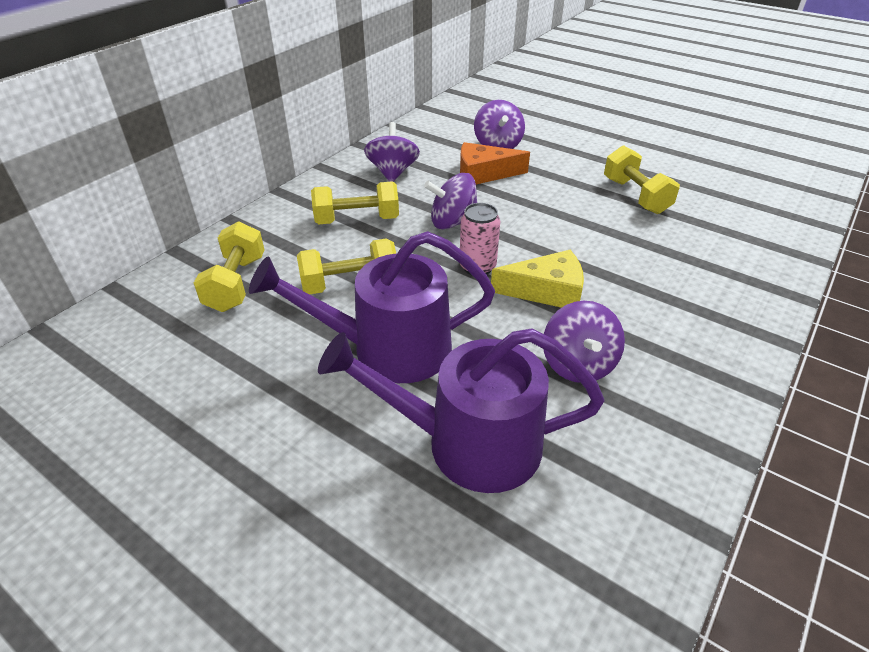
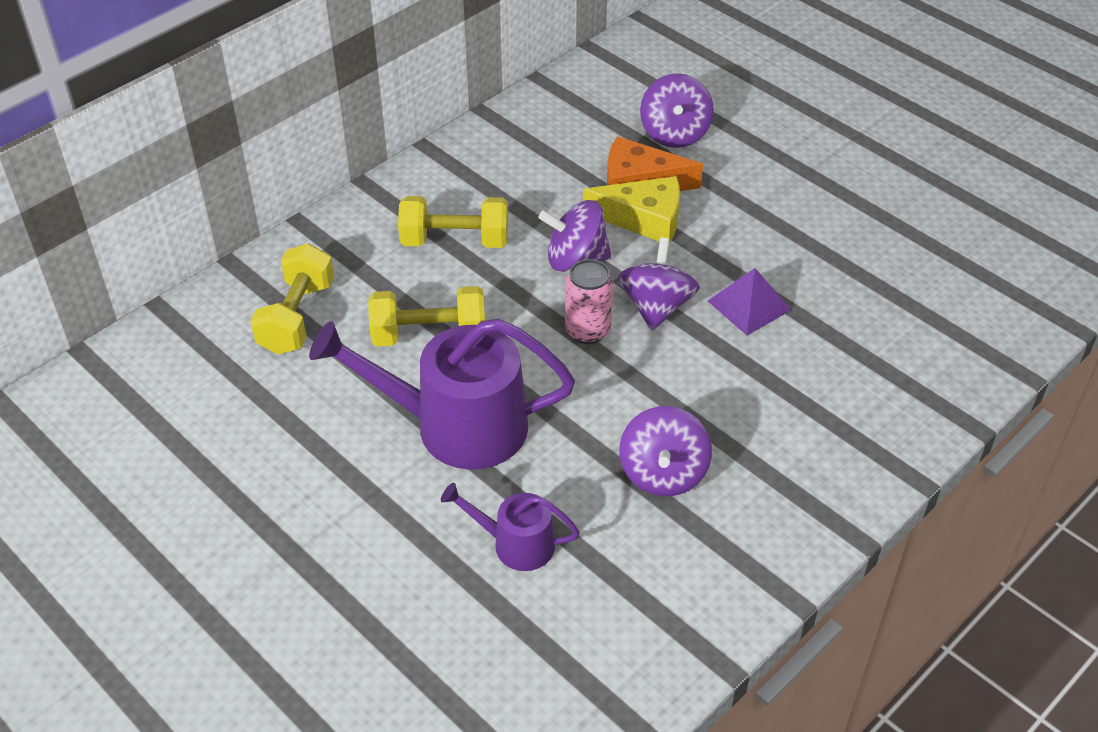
camera: 10 degrees right, 5 degrees up
purple watering can [318,328,605,493] -> purple watering can [441,483,580,571], size x0.51
purple spinning top [364,122,420,182] -> purple spinning top moved to [618,238,700,331]
yellow cheese [491,250,584,308] -> yellow cheese moved to [583,176,680,243]
yellow dumbbell [604,145,680,214] -> none
none -> purple pyramid [708,268,791,335]

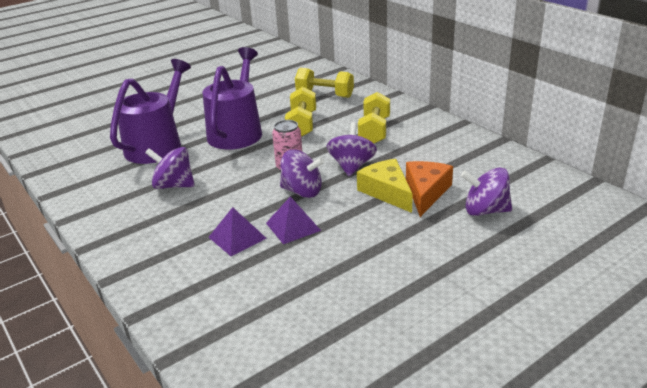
camera: 100 degrees right, 15 degrees down
purple watering can [441,483,580,571] -> purple watering can [110,59,191,164], size x1.95
yellow cheese [583,176,680,243] -> yellow cheese turned 135 degrees clockwise [357,159,413,213]
none -> purple pyramid [208,207,267,256]

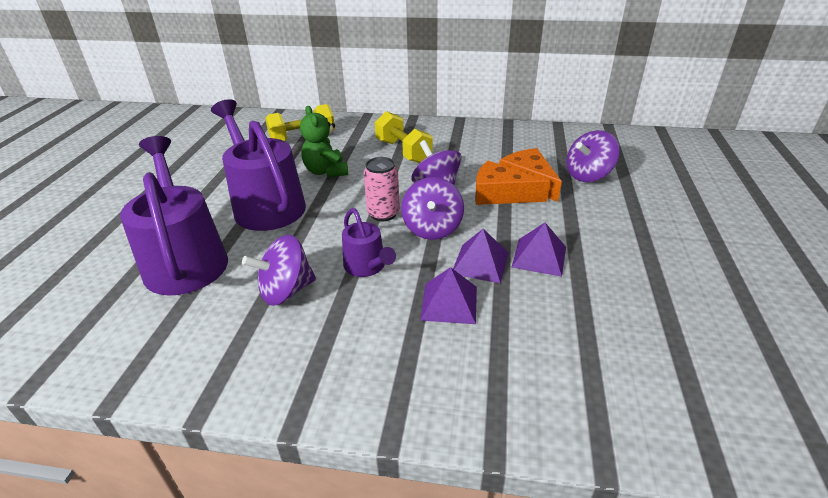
camera: 45 degrees left, 5 degrees up
purple spinning top [280,150,324,198] -> purple spinning top turned 120 degrees clockwise [401,177,464,240]
yellow dumbbell [285,87,316,137] -> green teddy bear [300,106,348,177]
yellow cheese [357,159,413,213] -> orange cheese [475,161,550,205]
none -> purple watering can [342,208,396,277]
none -> purple pyramid [511,223,566,277]

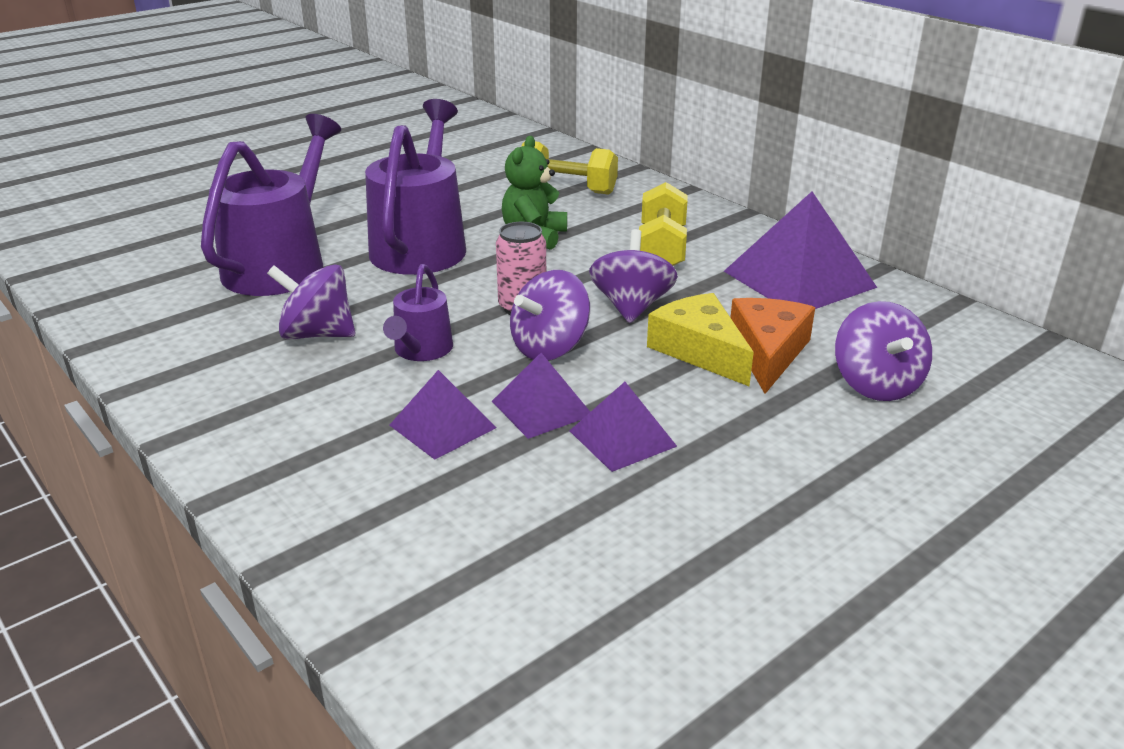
camera: 40 degrees right, 5 degrees down
orange cheese [475,161,550,205] -> yellow cheese [647,293,754,386]
purple spinning top [567,130,619,182] -> purple spinning top turned 105 degrees counterclockwise [835,301,932,401]
none -> purple pyramid [724,192,877,309]

